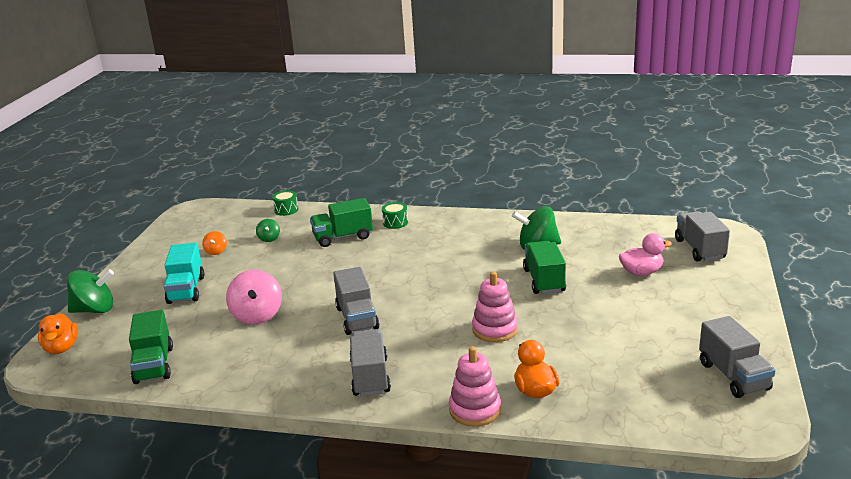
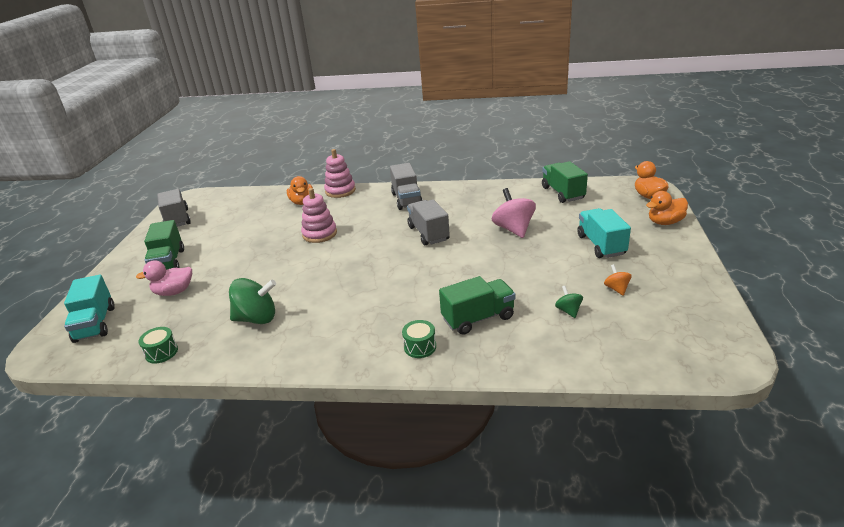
camera: 175 degrees right, 5 degrees up
green spinning top [67,269,114,313] -> orange duck [646,191,688,225]
green drum [272,191,299,216] -> green drum moved to [138,327,178,364]
green truck [523,241,566,294] -> green truck moved to [144,220,184,270]
grey truck [675,211,730,262] -> turquoise truck [64,275,115,343]

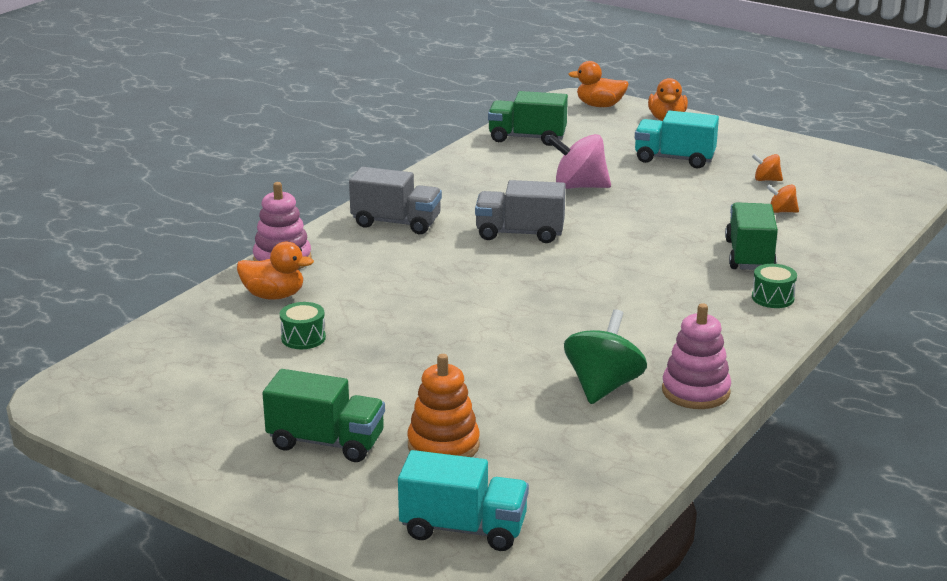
camera: 65 degrees left, 5 degrees down
pink duck [136,260,192,296] -> orange stacking toy [407,354,480,457]
green drum [138,327,178,364] -> green drum moved to [280,302,326,349]
grey truck [157,189,191,227] -> none
pink stacking toy [301,188,337,243] -> pink stacking toy moved to [662,303,731,409]
green spinning top [555,286,583,318] -> orange spinning top [766,185,799,213]

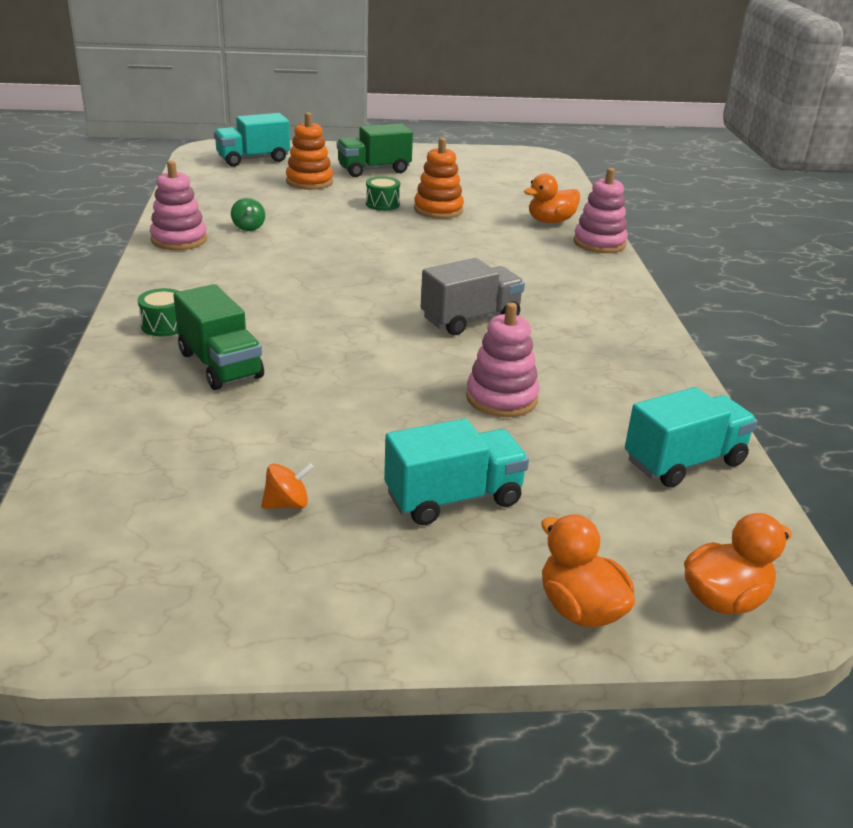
camera: 140 degrees right, 5 degrees up
green drum [280,302,326,349] -> green drum moved to [366,177,400,211]
grey truck [349,167,442,234] -> none
green truck [488,91,568,146] -> turquoise truck [625,387,758,488]
pink spinning top [547,134,611,189] -> pink stacking toy [466,302,539,417]
green spinning top [564,309,647,404] -> green spinning top [231,198,265,231], size x0.51
orange spinning top [766,185,799,213] -> none
none -> orange stacking toy [414,138,464,219]

